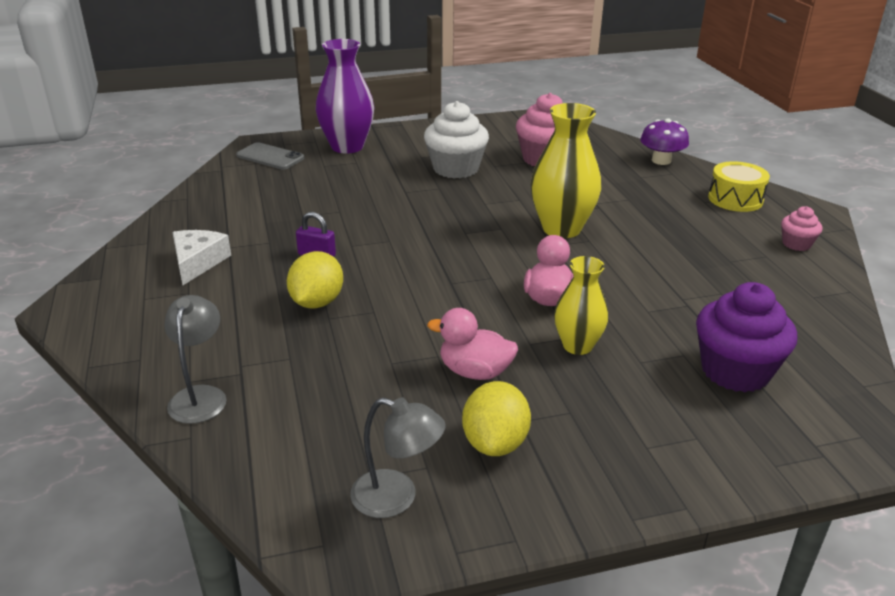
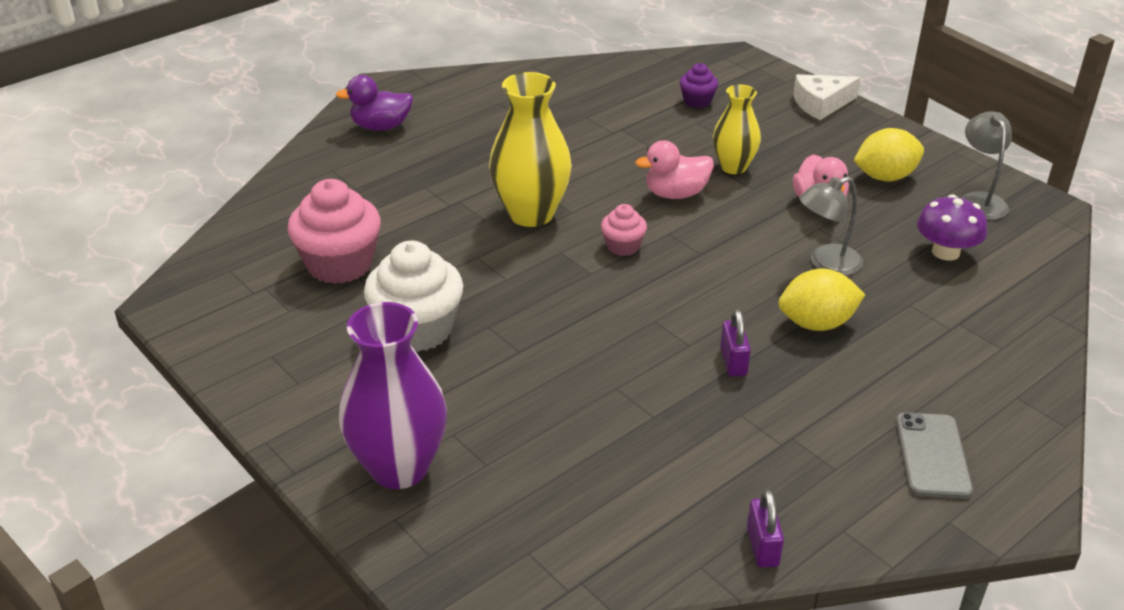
camera: 115 degrees left, 5 degrees up
grey lamp [164,295,226,424] -> grey lamp moved to [799,176,863,276]
white cheese [172,230,231,285] -> white cheese moved to [793,74,860,120]
grey phone [236,142,304,170] -> grey phone moved to [896,413,973,499]
purple mushroom [640,118,689,165] -> purple mushroom moved to [917,195,987,261]
purple cupcake [696,282,797,392] -> purple cupcake [680,63,718,108], size x0.51
yellow drum [708,161,770,212] -> purple duck [336,75,413,131]
pink cupcake [781,206,823,251] -> pink cupcake moved to [601,204,647,256]
none -> purple padlock [747,489,784,568]

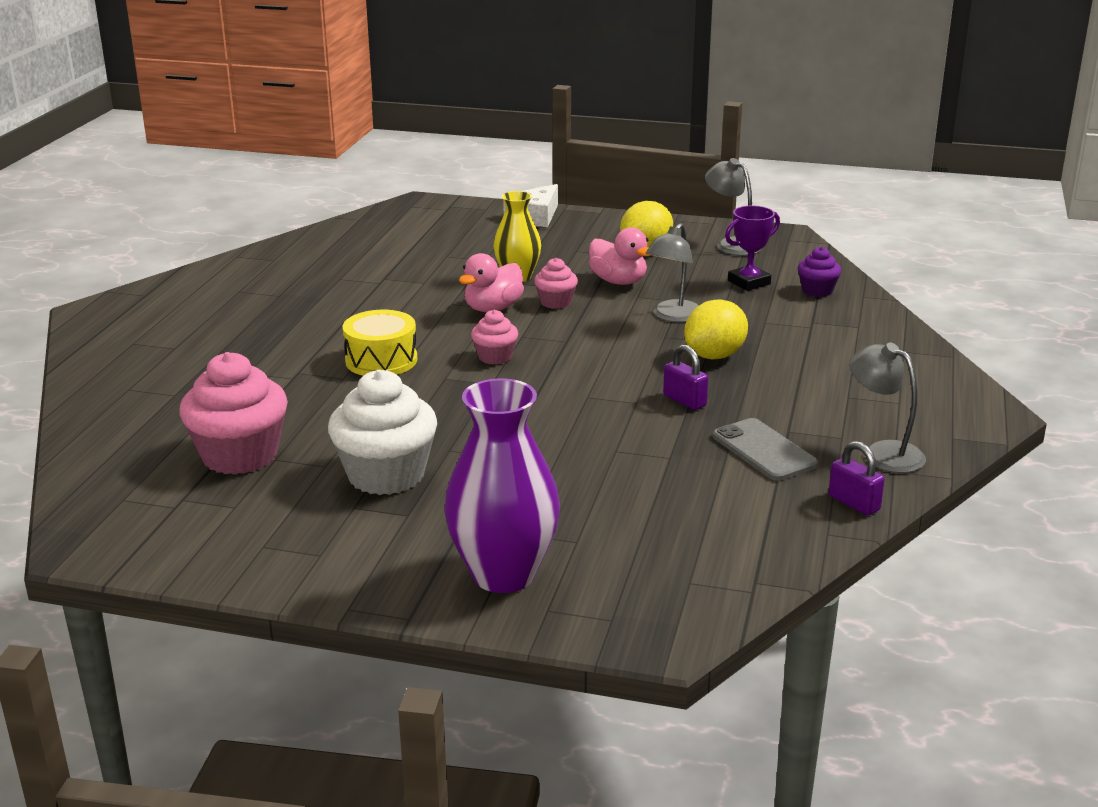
camera: 35 degrees left, 10 degrees down
purple duck [336,75,413,131] -> none
yellow vase [489,72,572,227] -> yellow drum [342,310,418,376]
purple cupcake [680,63,718,108] -> purple cupcake moved to [798,247,841,297]
grey phone [896,413,973,499] -> grey phone moved to [713,418,818,481]
purple mushroom [917,195,987,261] -> purple trophy [725,206,780,291]
none -> pink cupcake [534,258,578,309]
none -> grey lamp [849,343,926,473]

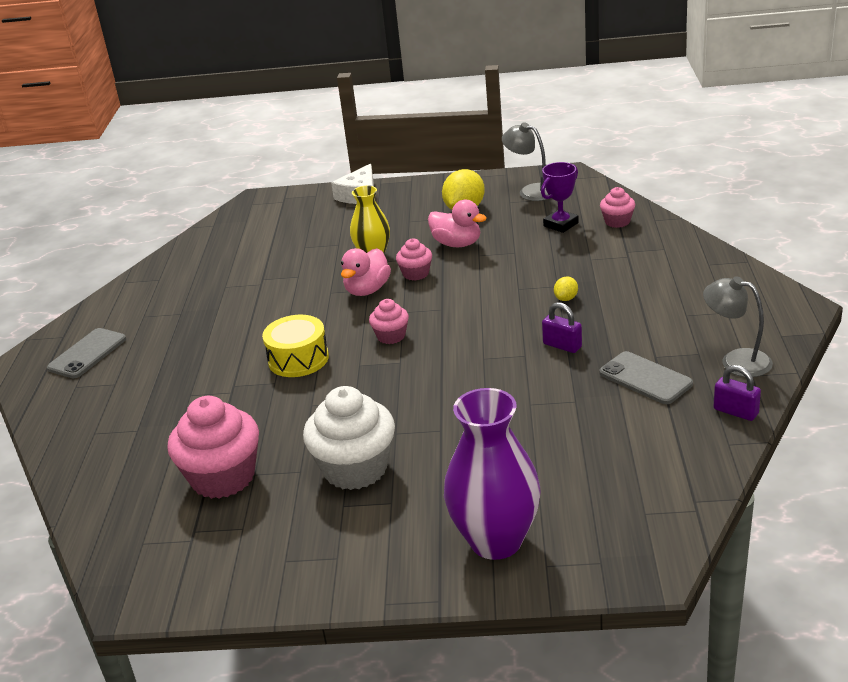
camera: 10 degrees left, 5 degrees up
grey lamp [645,223,699,322] -> none
yellow lemon [684,299,748,359] -> yellow lemon [554,277,578,301], size x0.49
purple cupcake [798,247,841,297] -> pink cupcake [600,187,635,228]
none -> grey phone [47,328,126,378]

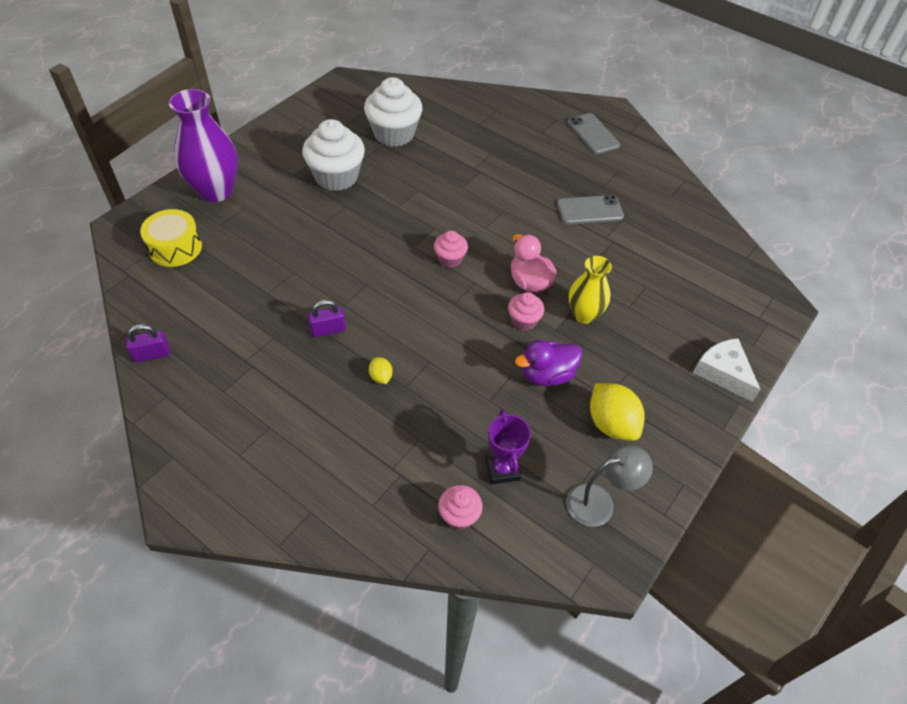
camera: 120 degrees right, 20 degrees up
pink cupcake [168,396,259,499] -> white cupcake [364,77,423,147]
yellow drum [262,315,329,377] -> yellow drum moved to [140,209,202,267]
pink duck [428,200,487,247] -> purple duck [515,340,582,386]
grey phone [599,351,693,404] -> grey phone moved to [557,195,624,224]
grey lamp [703,276,773,377] -> none

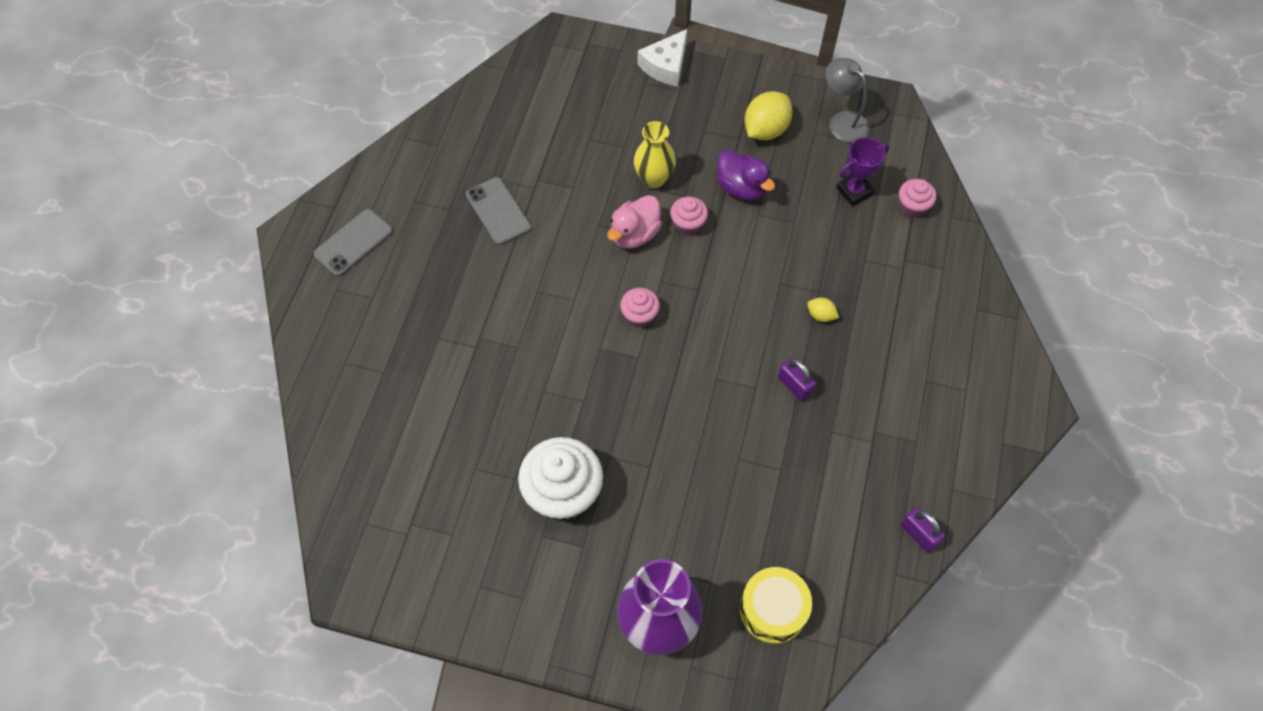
camera: 110 degrees left, 10 degrees up
white cupcake [364,77,423,147] -> none
yellow lemon [369,357,393,384] -> yellow lemon turned 75 degrees clockwise [807,298,839,322]

